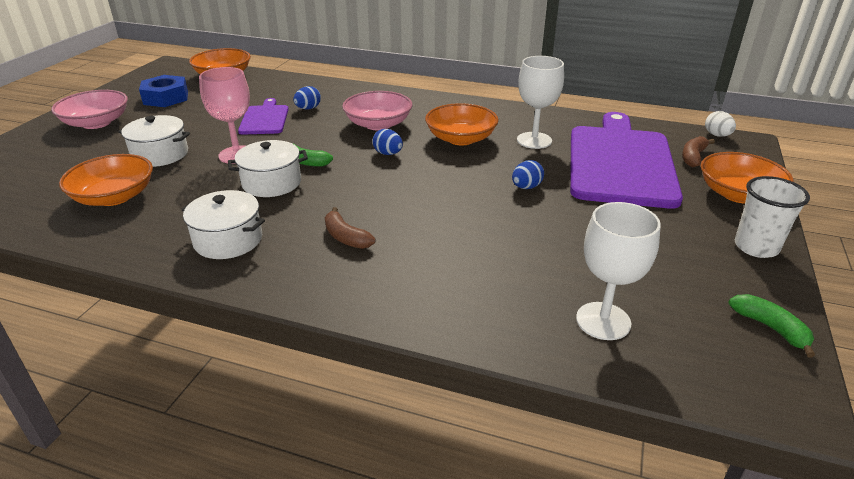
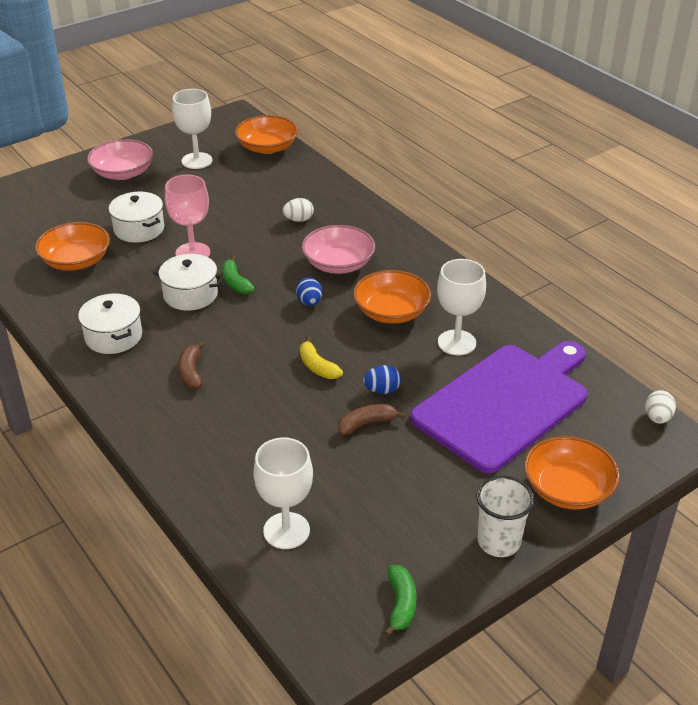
camera: 35 degrees right, 5 degrees up
blue nut [139,75,188,107] -> white goblet [172,89,212,169]
purple cutting board [238,98,289,135] -> none
blue egg [293,86,321,110] -> white egg [283,198,314,222]
brown banana [682,136,715,167] -> brown banana moved to [338,404,406,435]
none -> yellow banana [300,337,343,379]

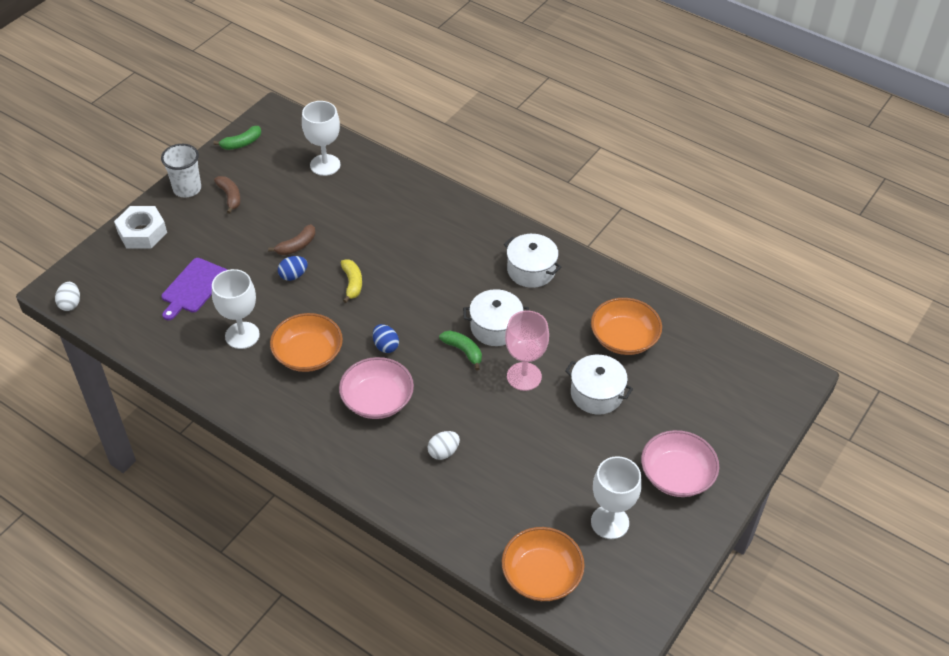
camera: 160 degrees right, 10 degrees up
brown banana [178,341,205,389] -> brown banana moved to [214,176,241,214]
yellow banana [300,337,343,379] -> yellow banana turned 45 degrees clockwise [341,259,362,303]
green banana [384,565,416,636] -> green banana turned 105 degrees counterclockwise [213,126,261,150]
purple cutting board [410,341,588,473] -> purple cutting board [161,258,227,320], size x0.48
orange bowl [524,436,620,510] -> white nut [114,206,167,248]

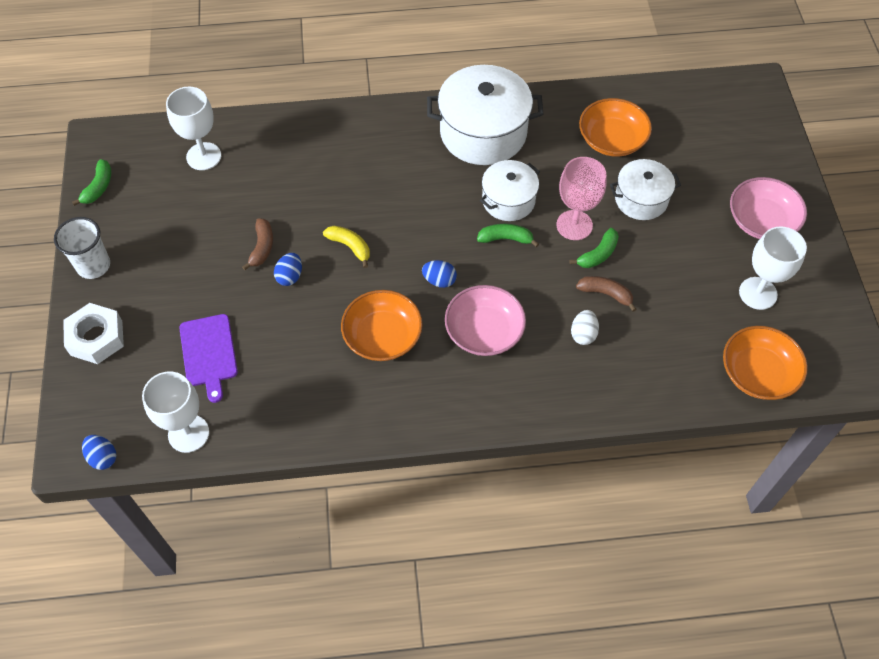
camera: 40 degrees left, 10 degrees up
white egg [55,282,80,311] -> blue egg [82,435,116,470]
white goblet [212,269,260,349] -> white goblet moved to [142,372,209,453]
brown banana [214,176,241,214] -> brown banana moved to [576,276,636,312]
white pot [504,234,561,288] -> white pot [427,65,543,165], size x1.70
none -> green banana [570,228,619,268]

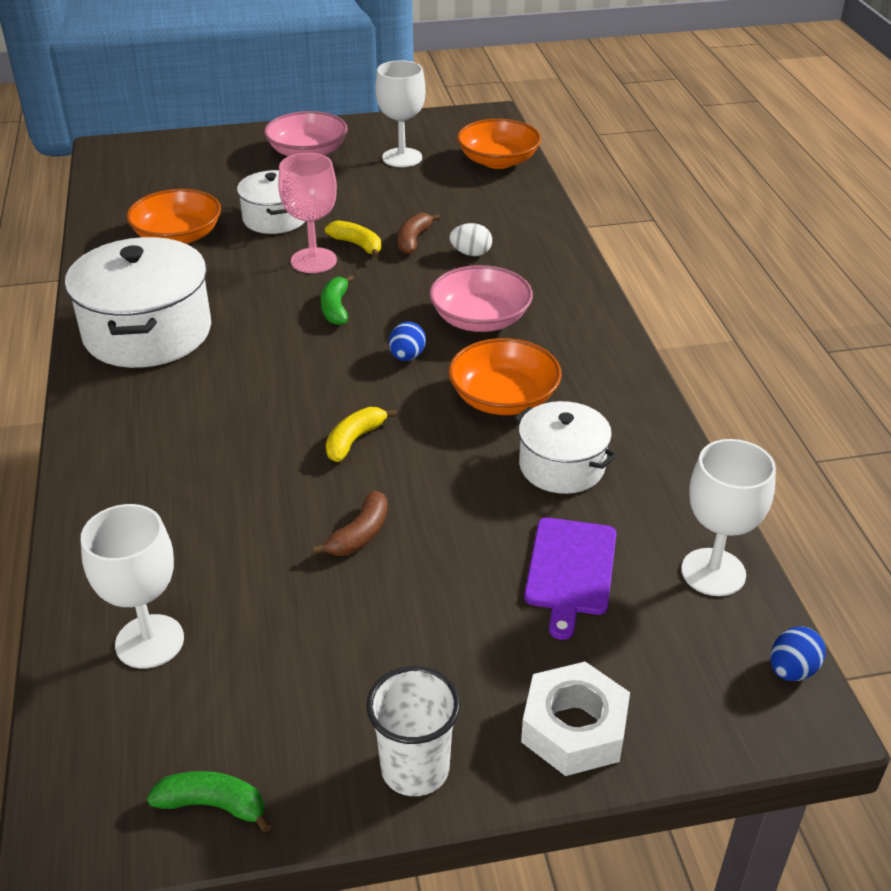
camera: 95 degrees left, 20 degrees down
purple cutting board [179,314,238,403] -> purple cutting board turned 120 degrees clockwise [524,518,617,640]
brown banana [242,218,273,270] -> brown banana turned 120 degrees clockwise [312,491,388,556]
blue egg [274,253,302,286] -> none
white pot [480,160,540,221] -> white pot moved to [514,401,617,494]
green banana [570,228,619,268] -> yellow banana [325,220,381,258]

